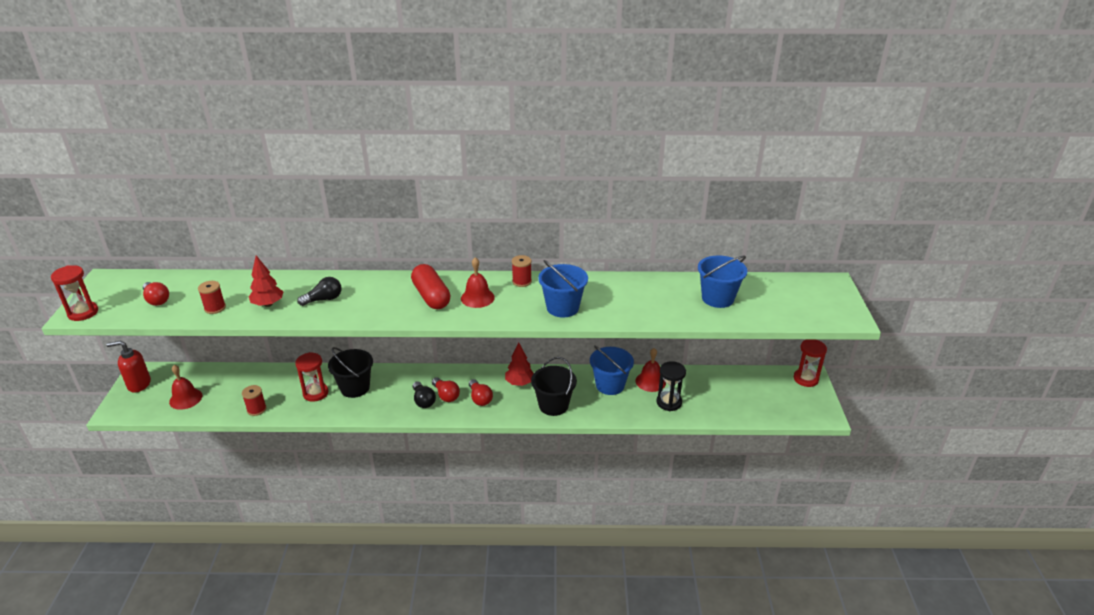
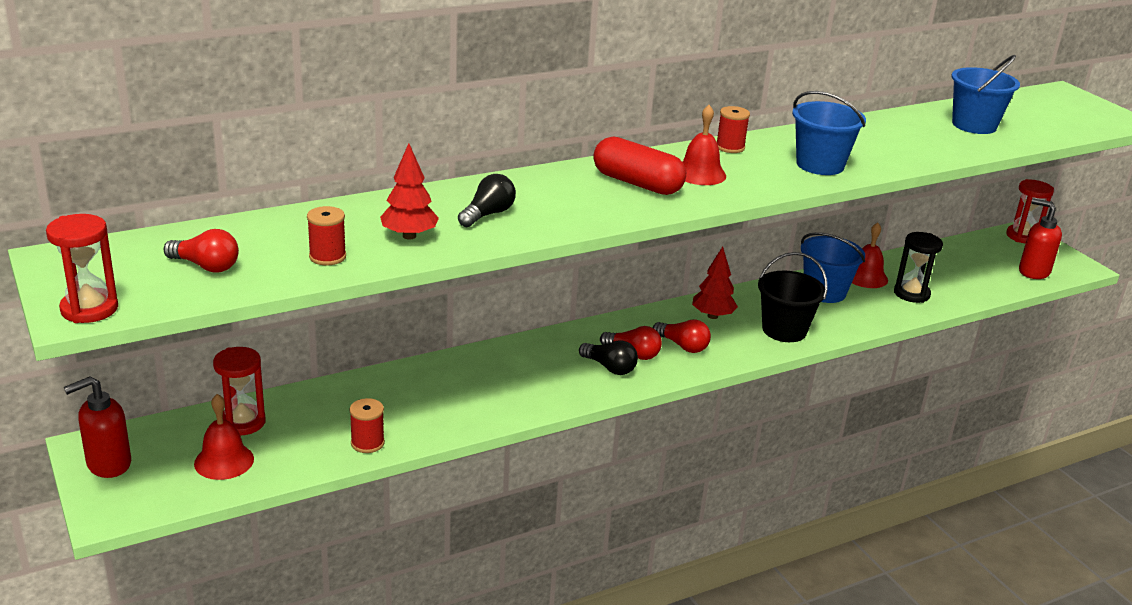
camera: 30 degrees left, 5 degrees down
red hourglass [295,352,328,402] -> red hourglass moved to [213,347,266,435]
black bucket [328,347,373,398] -> none
none -> red soap dispenser [1019,198,1062,279]

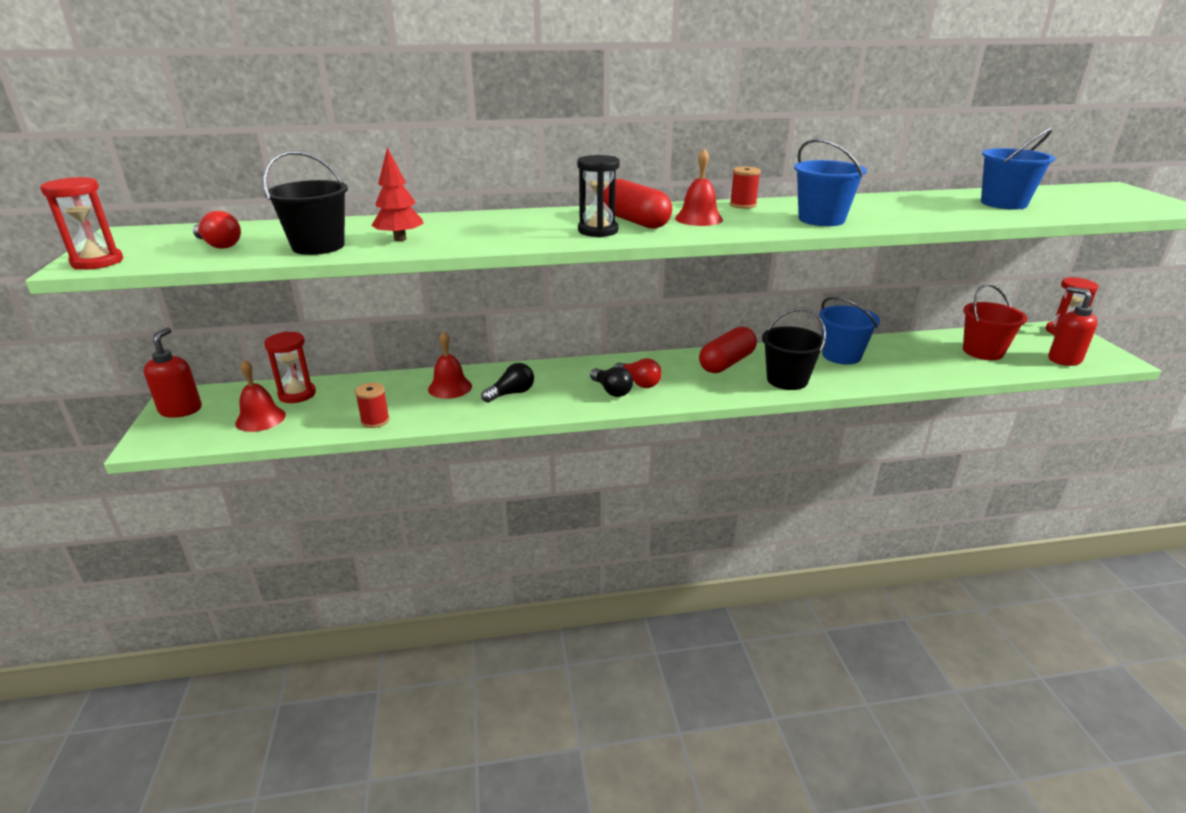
camera: 20 degrees right, 0 degrees up
red soap dispenser [64,377,131,478] -> red soap dispenser turned 105 degrees clockwise [144,327,202,418]
red spool [307,206,346,265] -> black bucket [263,151,348,255]
black light bulb [458,174,516,227] -> black light bulb moved to [481,363,534,403]
red light bulb [653,319,711,353] -> none
red tree [692,246,738,319] -> red capsule [699,326,757,373]
red bell [852,222,888,288] -> red bell moved to [428,331,472,399]
black hourglass [894,232,943,303] -> black hourglass moved to [577,155,620,237]
none -> red bucket [963,284,1027,360]

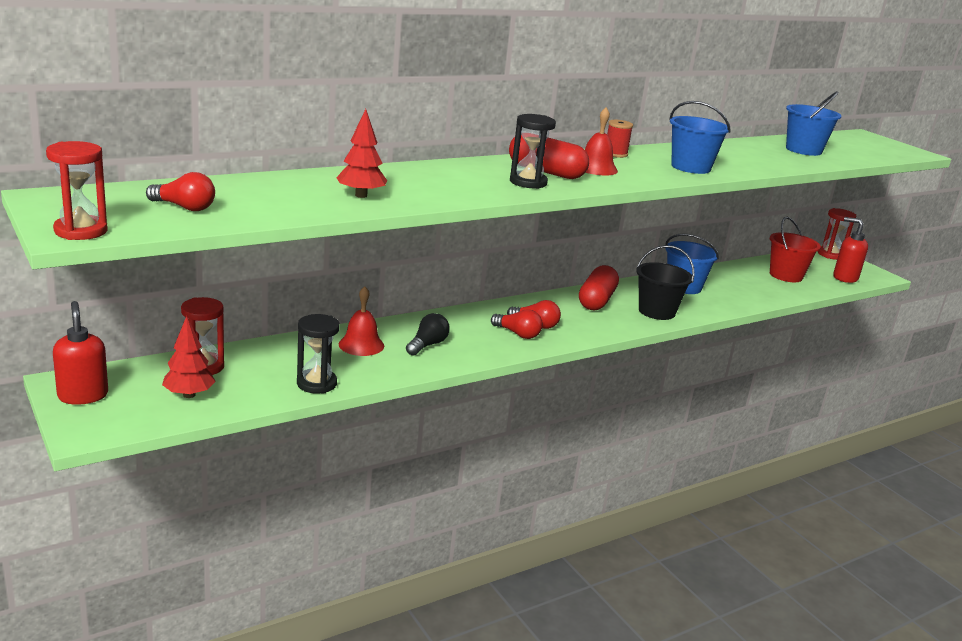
camera: 25 degrees left, 5 degrees down
red bell [235,360,286,432] -> red tree [162,316,216,398]
black bucket [263,151,348,255] -> none
red spool [355,383,390,428] -> black hourglass [297,314,340,394]
black light bulb [590,366,633,397] -> red light bulb [491,309,543,339]

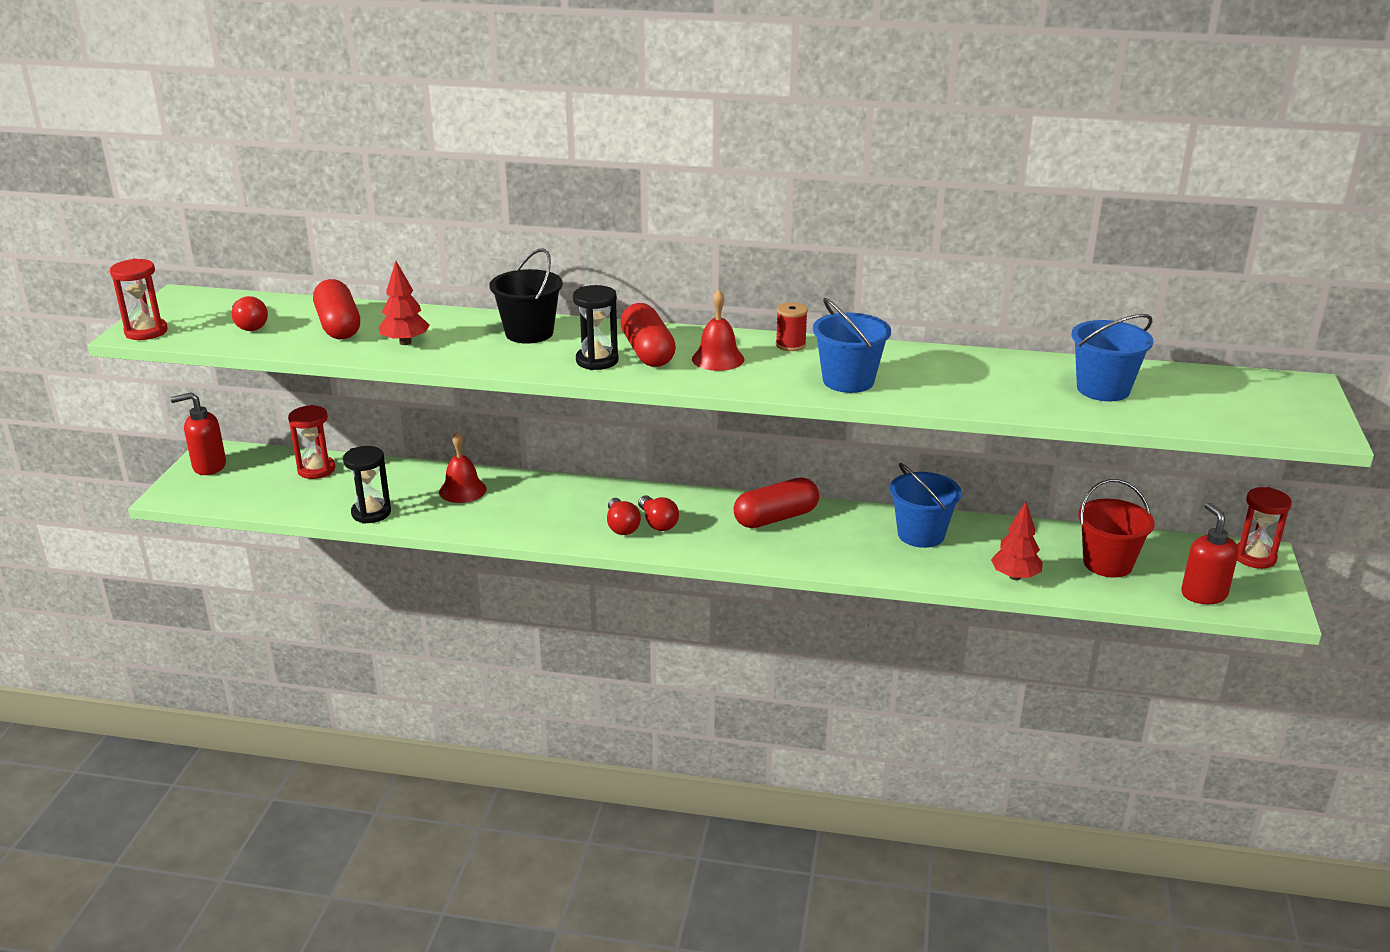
camera: 45 degrees right, 5 degrees up
red soap dispenser [53,301,108,405] -> red soap dispenser turned 120 degrees counterclockwise [170,392,226,475]
red tree [162,316,216,398] -> red tree moved to [991,502,1042,580]
black light bulb [406,313,450,355] -> none
black bucket [636,245,695,320] -> black bucket moved to [489,249,563,344]
none -> red capsule [313,279,360,339]

